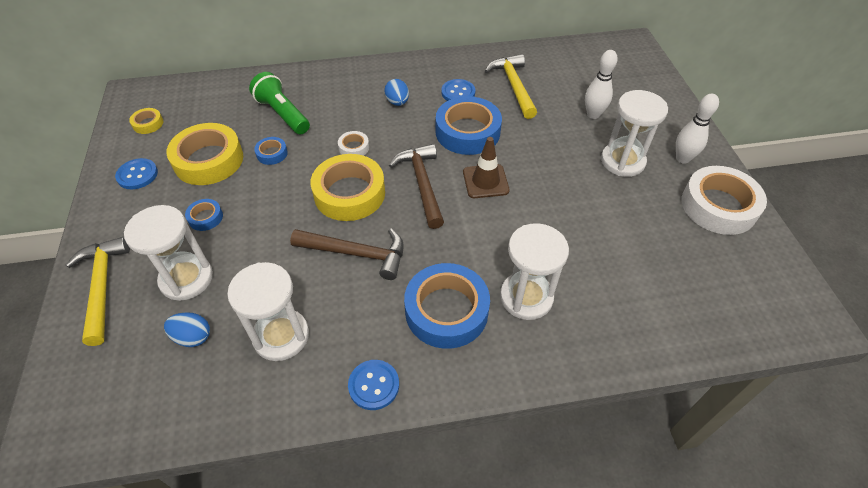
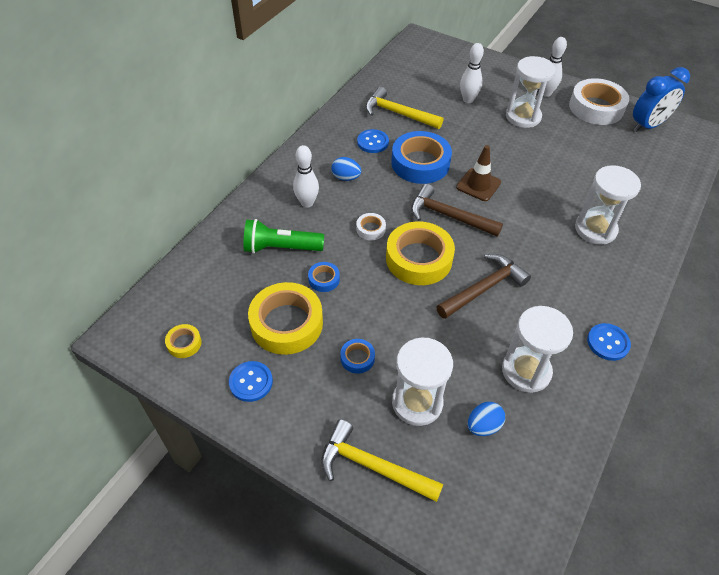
camera: 50 degrees left, 0 degrees up
blue tape [404,263,490,349] -> none
none -> white bowling pin [293,145,319,208]
none -> blue clock [633,67,690,132]

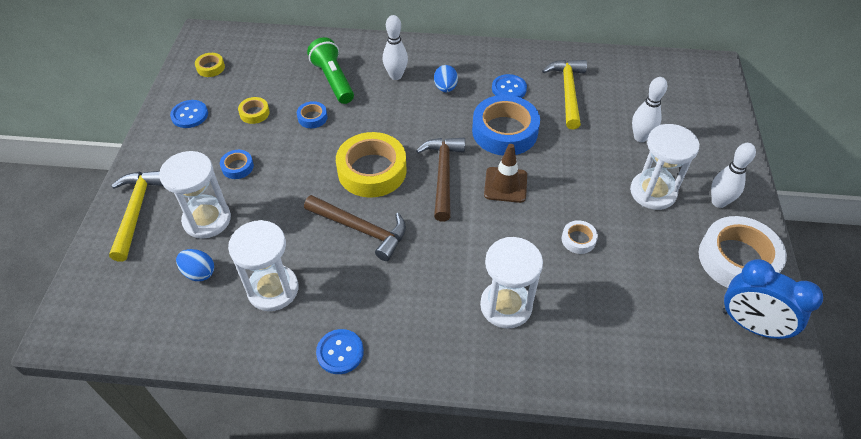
camera: 65 degrees right, 0 degrees up
yellow tape [248,282,323,355] -> yellow tape [238,97,270,124], size x0.46
white tape [356,213,386,240] -> white tape moved to [562,220,598,254]

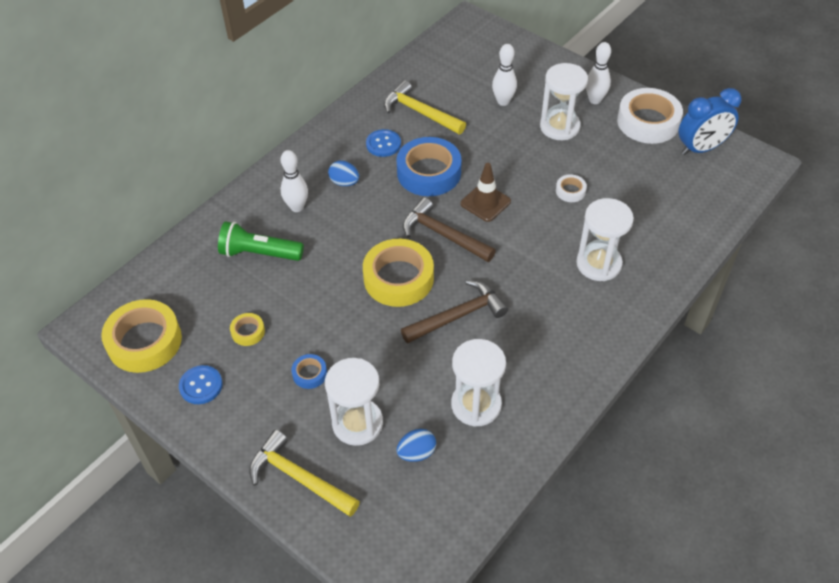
camera: 55 degrees left, 0 degrees up
yellow tape [195,53,225,77] -> yellow tape [101,299,182,373], size x2.19
blue tape [297,101,327,128] -> none
blue button [316,329,364,374] -> none

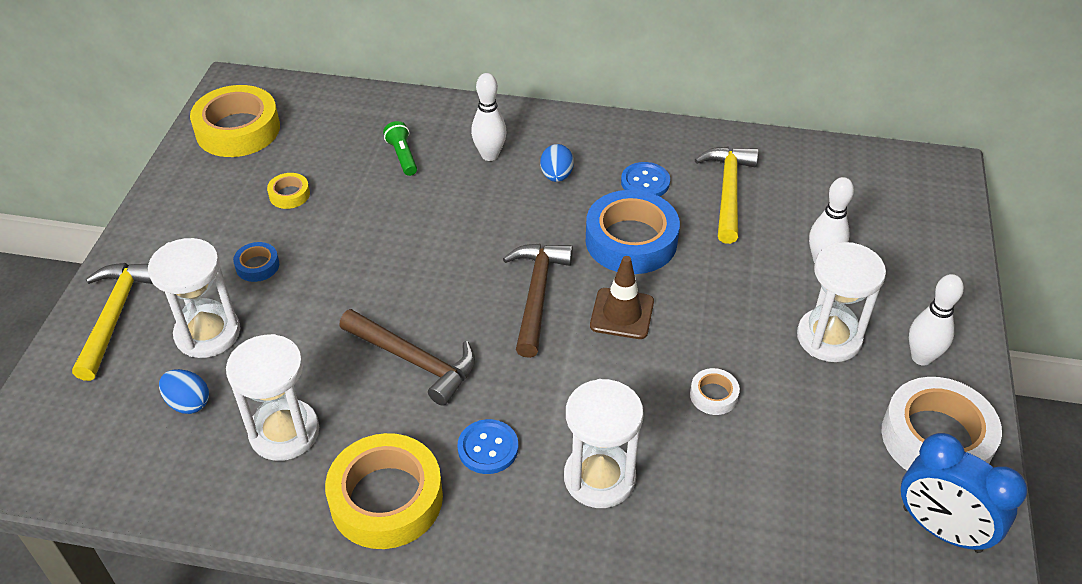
camera: 60 degrees right, 5 degrees down
blue button [179,365,223,404] -> blue button moved to [457,419,518,474]
green flashlight [218,221,304,261] -> green flashlight [383,121,417,176], size x0.60
yellow tape [363,239,434,307] -> yellow tape moved to [325,433,443,549]

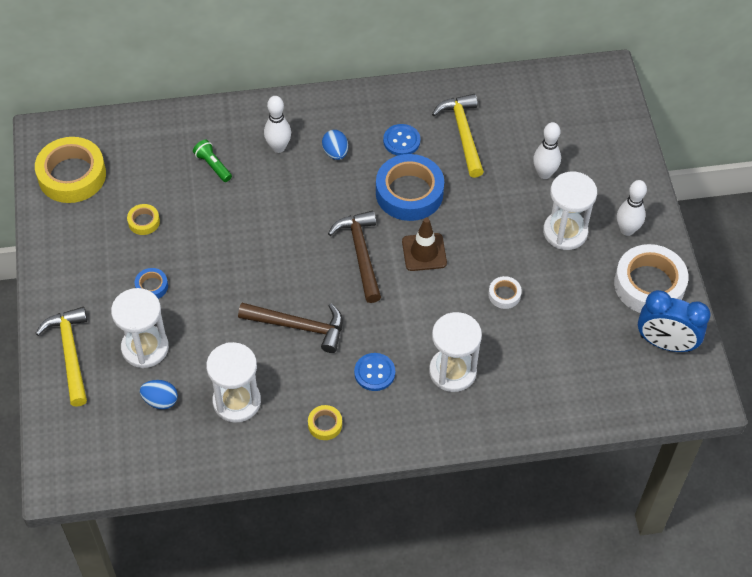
camera: 20 degrees left, 10 degrees up
yellow tape [325,433,443,549] -> yellow tape [308,405,342,440], size x0.46

